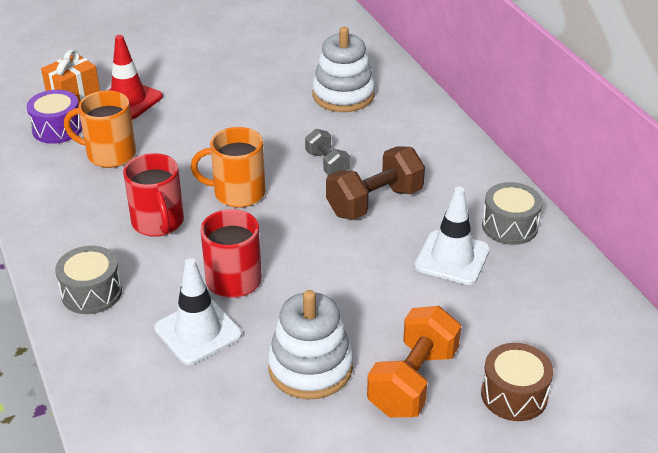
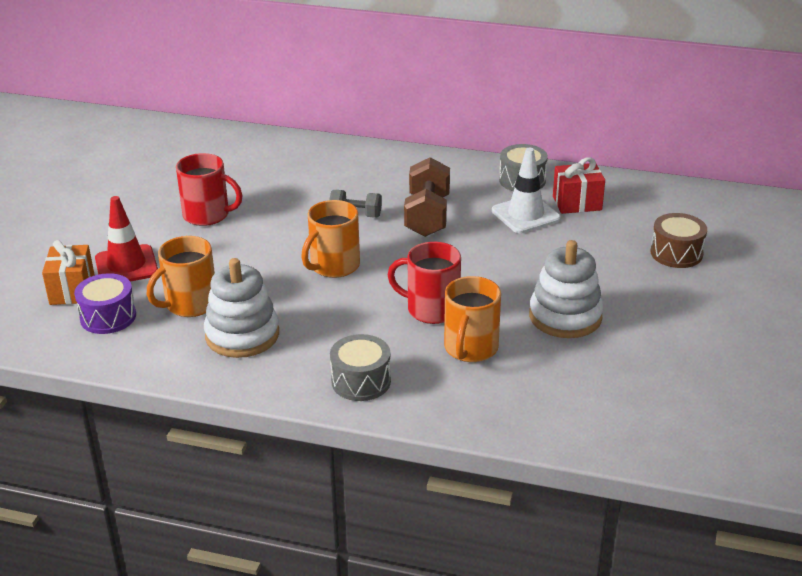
camera: 50 degrees left, 5 degrees down
red mug [123,153,184,237] -> red mug moved to [176,153,243,226]
white traffic cone [154,258,242,365] -> orange mug [444,276,501,362]
white stacking toy [312,27,375,112] -> white stacking toy moved to [204,258,279,358]
orange dumbbell [367,306,461,417] -> none
none -> red gift [553,157,605,214]

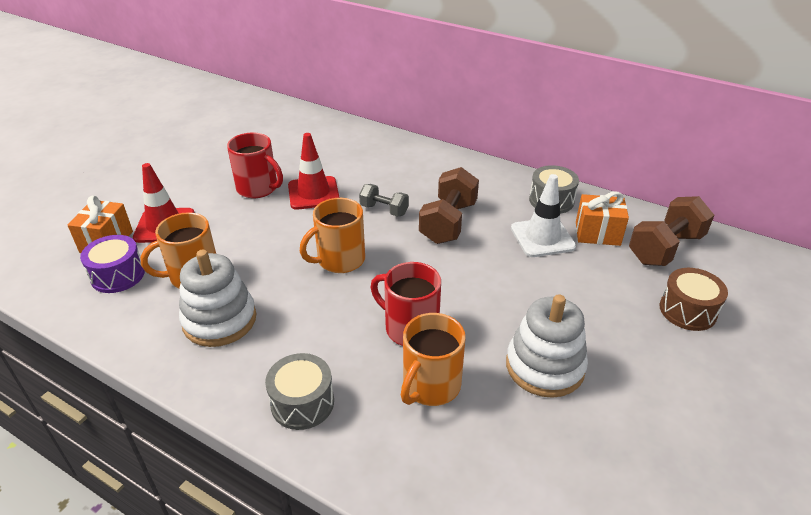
camera: 15 degrees right, 5 degrees up
red gift [553,157,605,214] -> orange gift [576,191,629,246]
none -> red traffic cone [288,133,340,210]
none -> brown dumbbell [629,196,714,266]

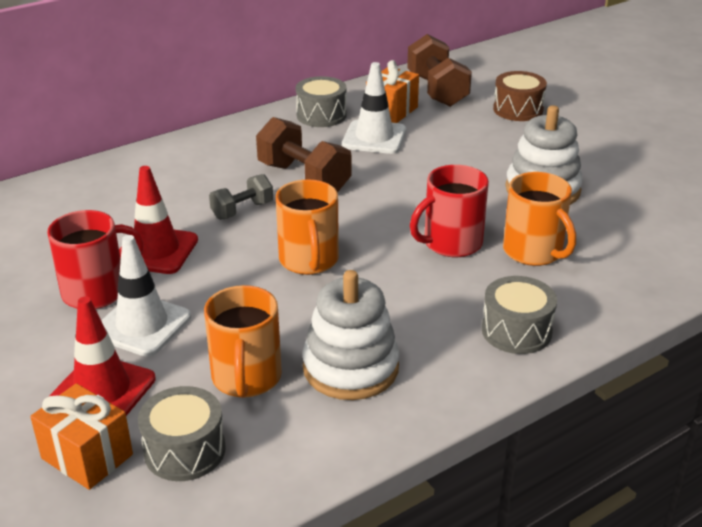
camera: 65 degrees left, 5 degrees down
purple drum [80,235,145,293] -> grey drum [138,386,226,481]
none -> white traffic cone [101,235,191,357]

